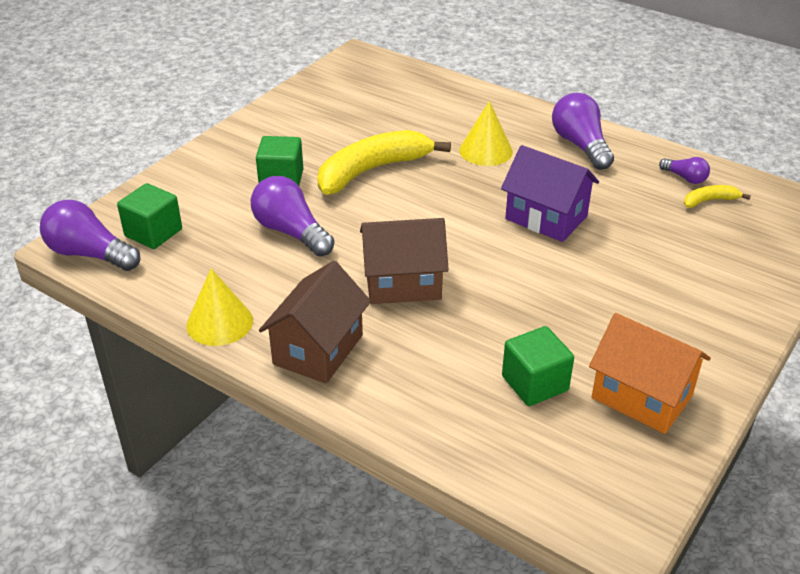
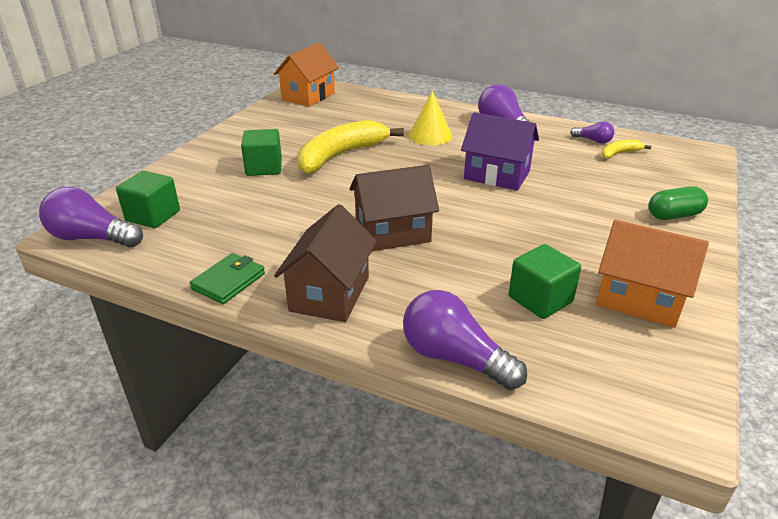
camera: 10 degrees left, 5 degrees down
yellow cone [186,269,253,346] -> green wallet [189,253,265,304]
purple light bulb [250,176,335,256] -> purple light bulb moved to [403,290,527,390]
none -> orange house [274,43,339,107]
none -> green capsule [649,186,708,220]

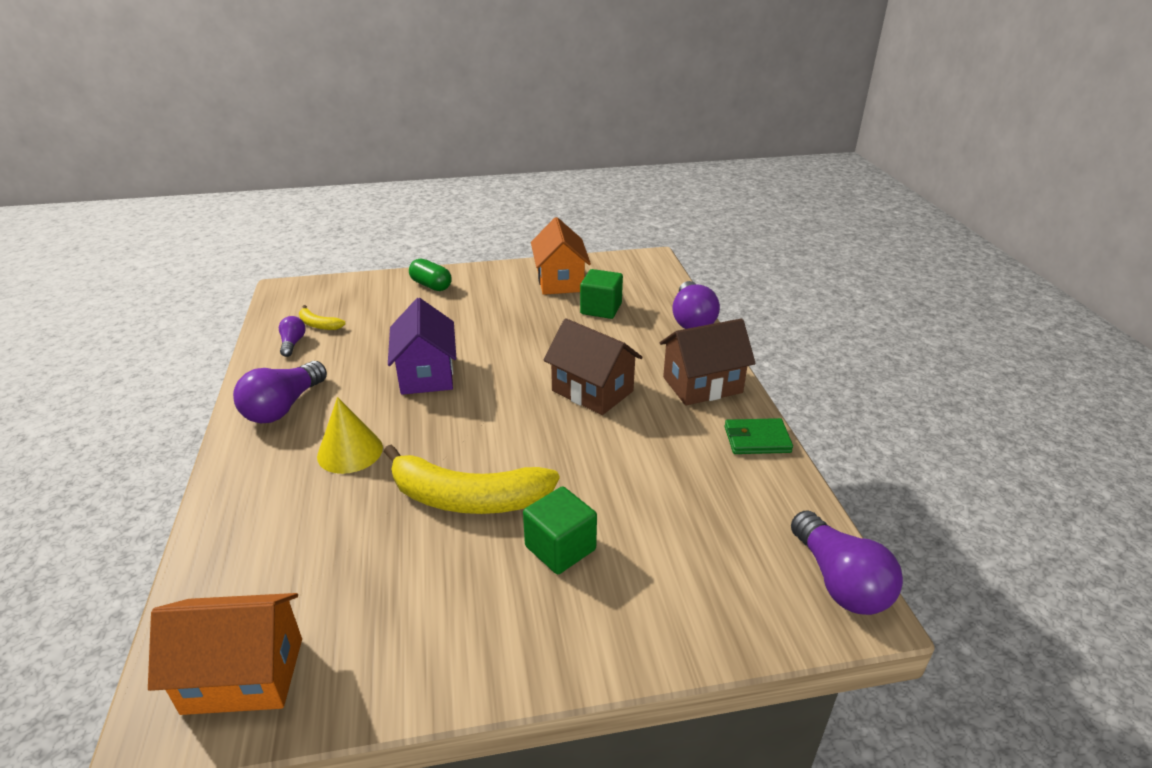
camera: 125 degrees left, 0 degrees up
green cube [116,171,180,228] -> none

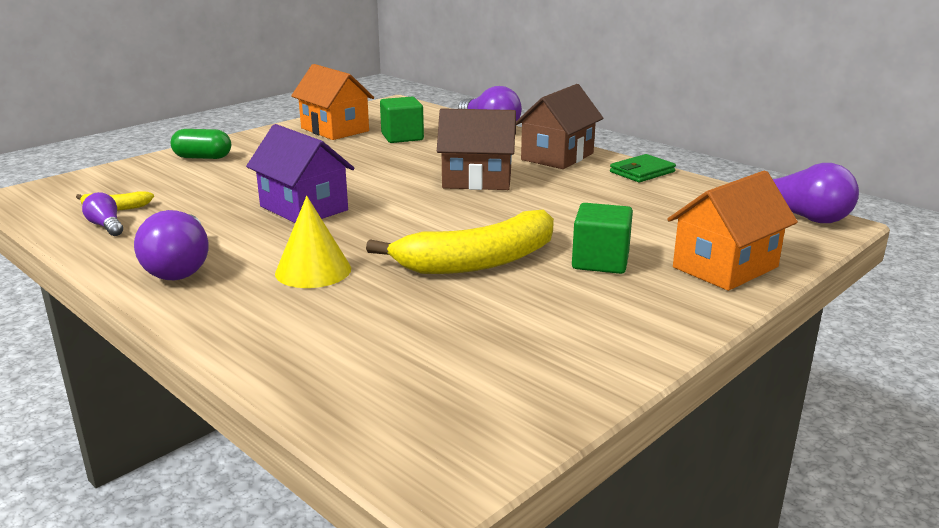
camera: 35 degrees left, 10 degrees down
orange house [148,593,302,715] -> orange house moved to [667,170,798,291]

